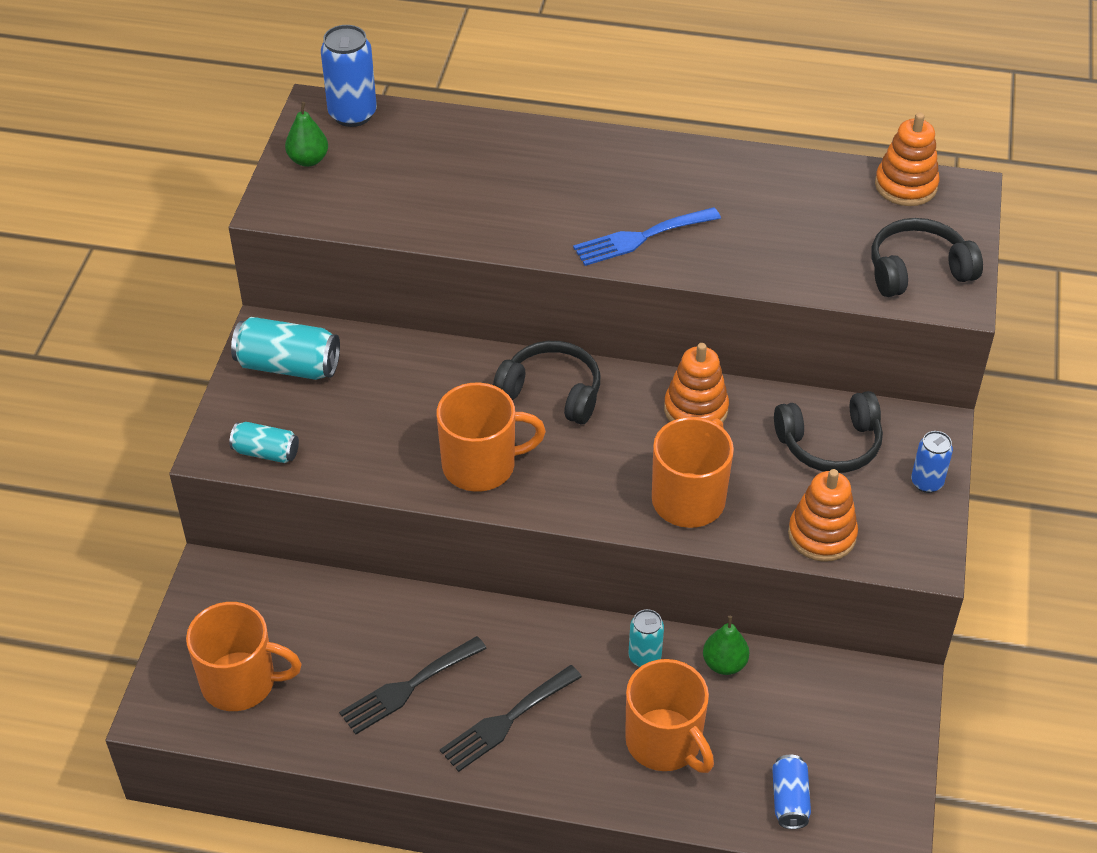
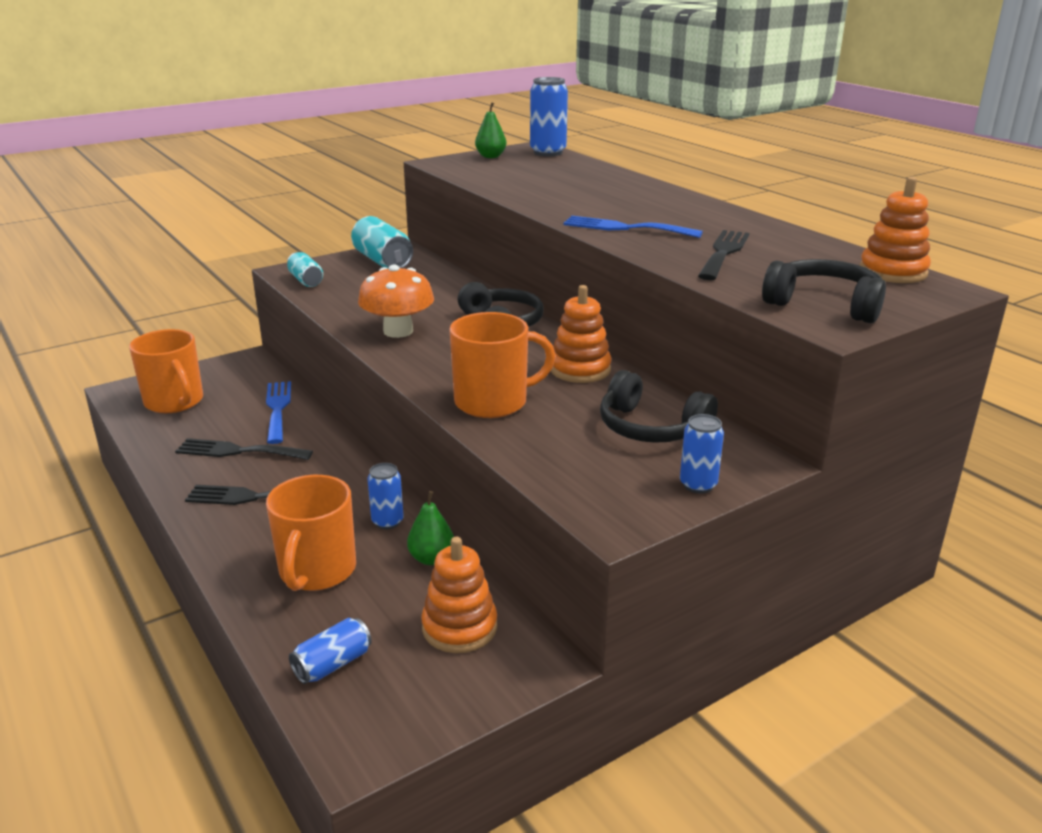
camera: 45 degrees right, 20 degrees down
orange mug [437,382,546,492] -> orange mushroom [358,264,434,338]
turquoise can [629,609,664,667] -> blue can [368,463,404,529]
orange stacking toy [788,469,858,562] -> orange stacking toy moved to [421,537,497,653]
none -> blue fork [266,381,291,444]
none -> black fork [698,230,749,280]

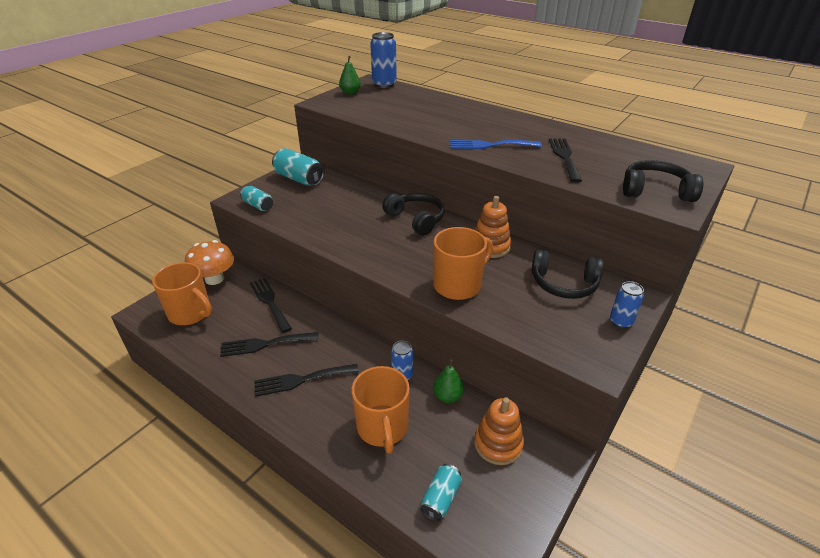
camera: 20 degrees left, 10 degrees up
blue fork [266,381,291,444] -> black fork [250,278,292,333]
blue can [289,618,372,684] -> turquoise can [420,464,462,521]
orange mushroom [358,264,434,338] -> orange mushroom moved to [185,240,234,285]
orange stacking toy [859,177,931,283] -> none

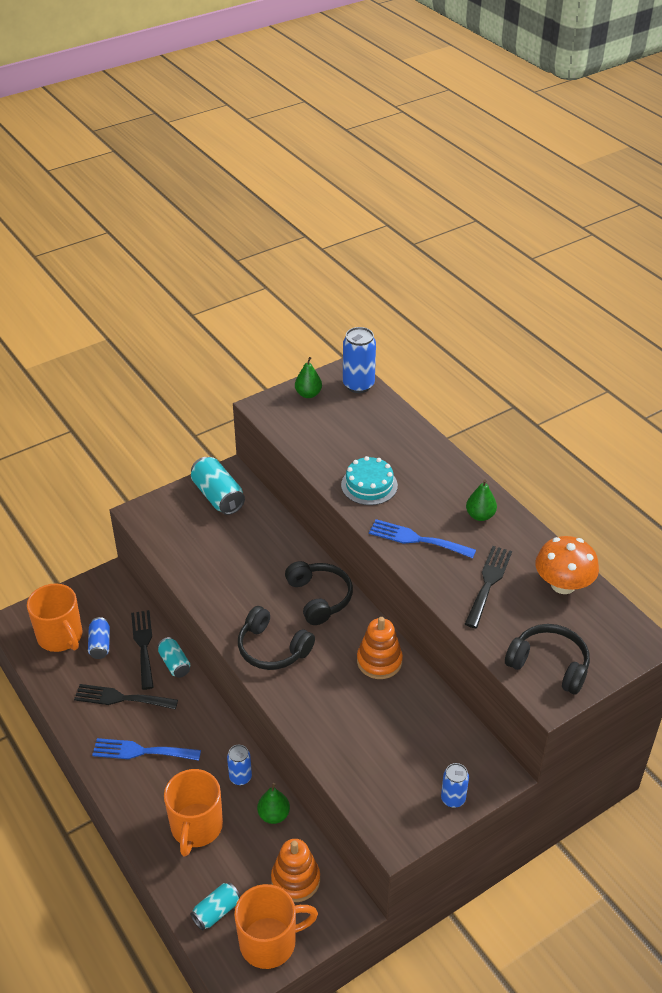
camera: 20 degrees right, 5 degrees up
orange mushroom [185,240,234,285] -> orange mushroom moved to [535,536,599,594]
turquoise can [240,186,273,211] -> turquoise can moved to [157,637,190,678]
black fork [254,364,359,397] -> blue fork [92,738,201,761]
orange mug [433,227,493,300] -> orange mug moved to [234,884,318,969]
black headphones [531,249,604,299] -> black headphones moved to [238,606,315,670]
none -> blue can [88,617,110,659]
none -> turquoise cake [341,456,398,505]
none -> green pear [466,480,497,521]

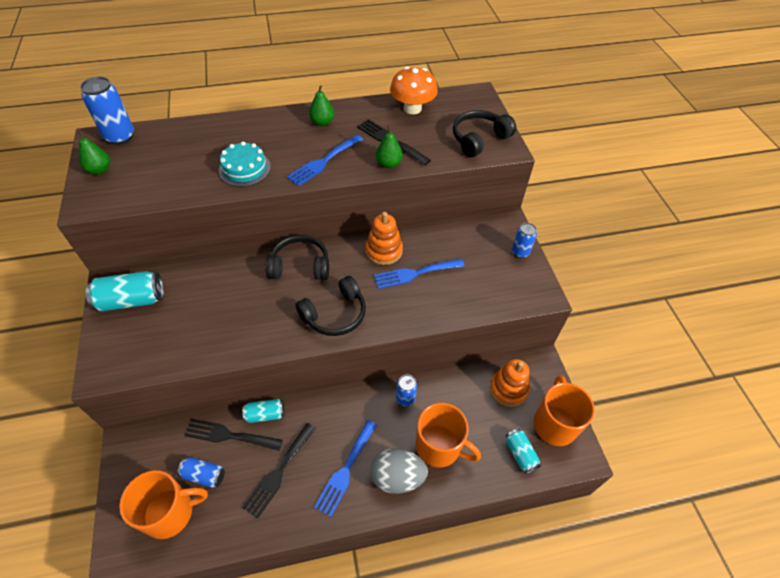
camera: 70 degrees left, 10 degrees up
green pear [257,783,290,824] -> green pear moved to [376,126,403,168]
none -> grey egg [370,448,428,494]
none -> blue fork [374,259,465,289]

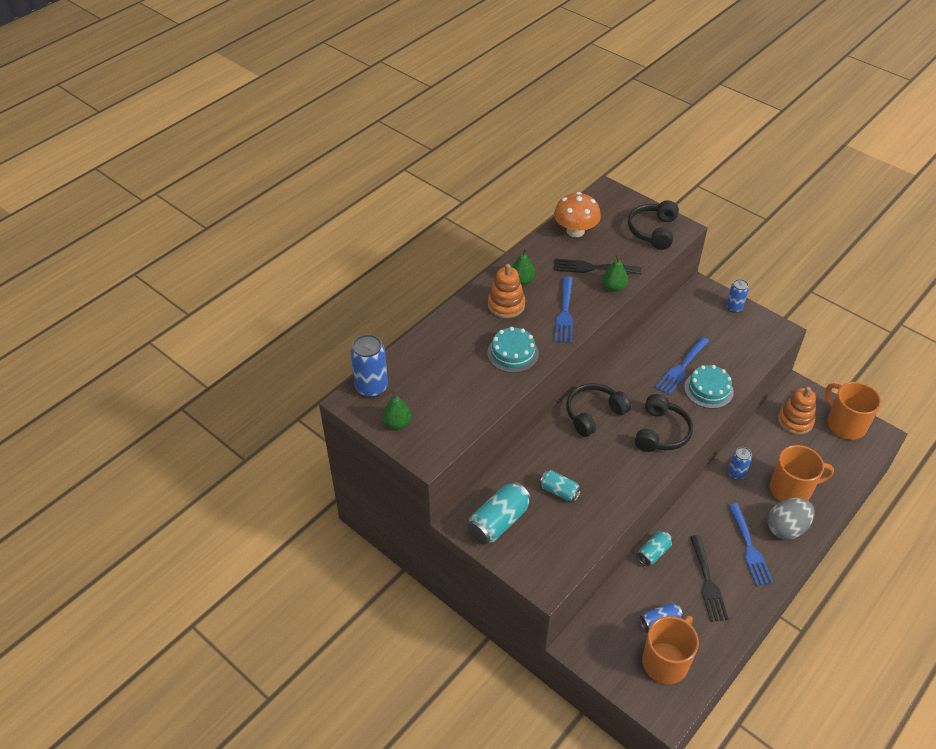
camera: 35 degrees left, 5 degrees down
black fork [184,419,283,451] -> none
orange stacking toy [365,212,403,265] -> orange stacking toy moved to [488,264,525,318]
turquoise can [506,429,541,474] -> turquoise can moved to [540,470,582,502]
none -> turquoise cake [684,365,734,409]

